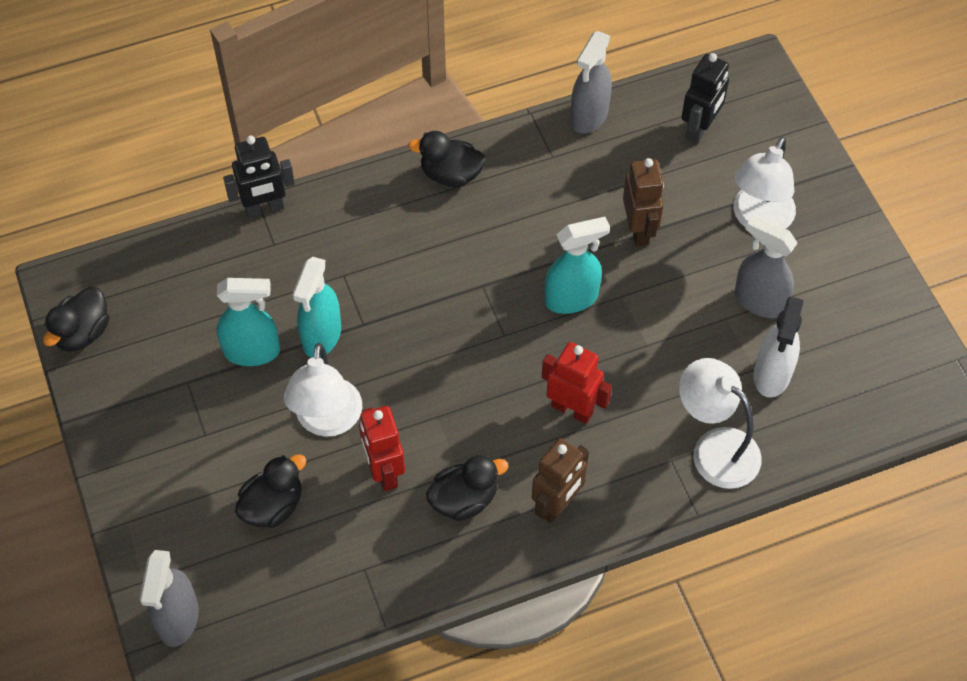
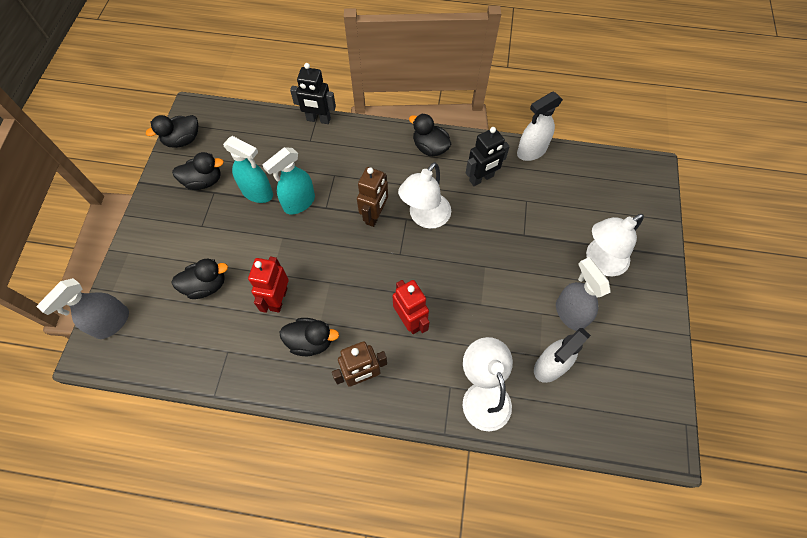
camera: 30 degrees right, 5 degrees up
white lamp [284,343,362,437] -> white lamp moved to [398,162,451,229]
turquoise spray bottle [545,217,610,314] -> none
grey spray bottle [570,31,612,133] -> white spray bottle [517,92,563,161]
brown robot [623,158,664,246] -> brown robot moved to [357,167,388,227]
black robot [681,53,729,143] -> black robot moved to [466,127,510,186]
none -> black duck [172,152,224,190]

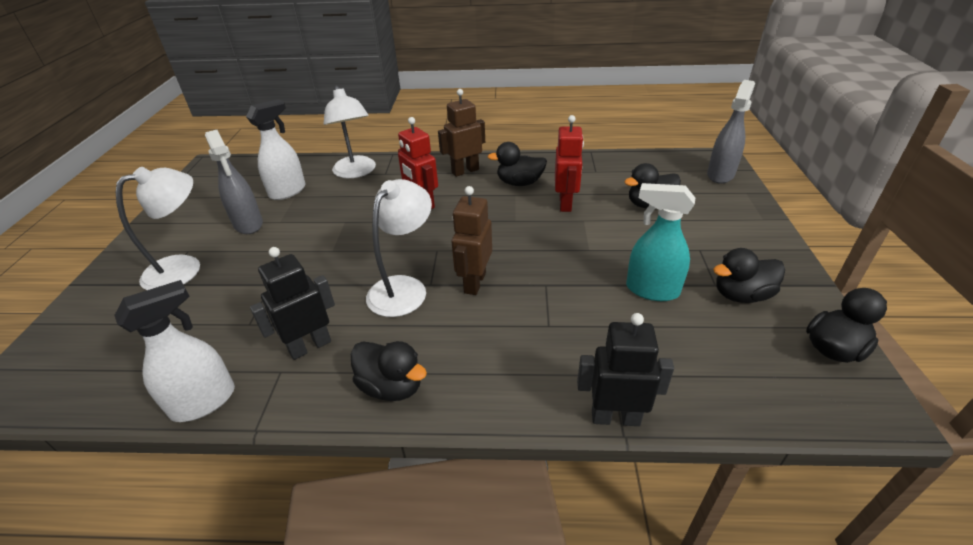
camera: 175 degrees right, 25 degrees down
turquoise spray bottle [263,147,315,215] -> none

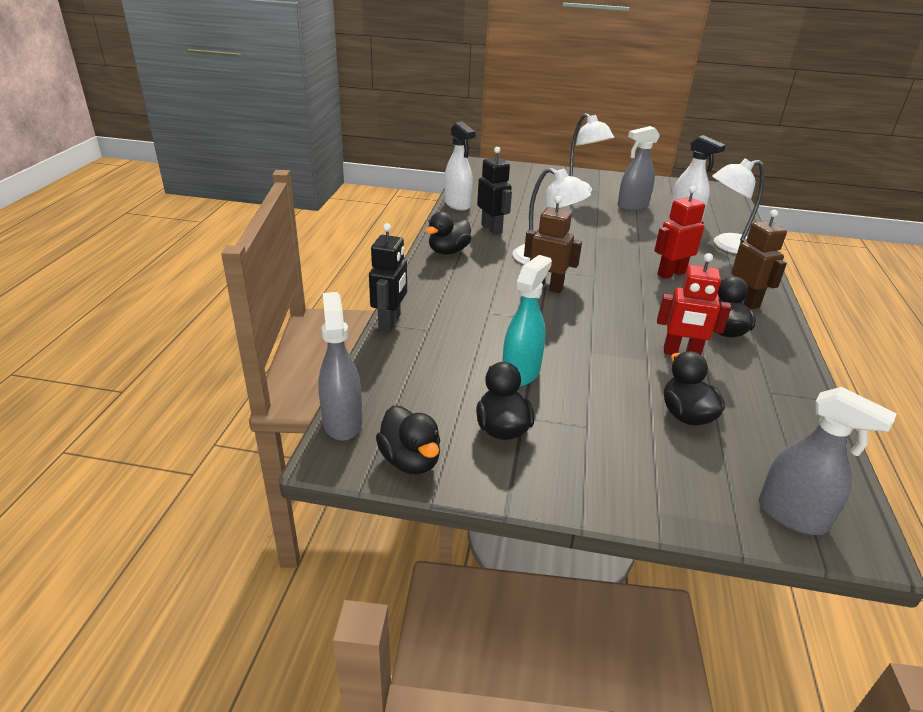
camera: 95 degrees right, 5 degrees down
none -> grey spray bottle [318,292,362,441]

